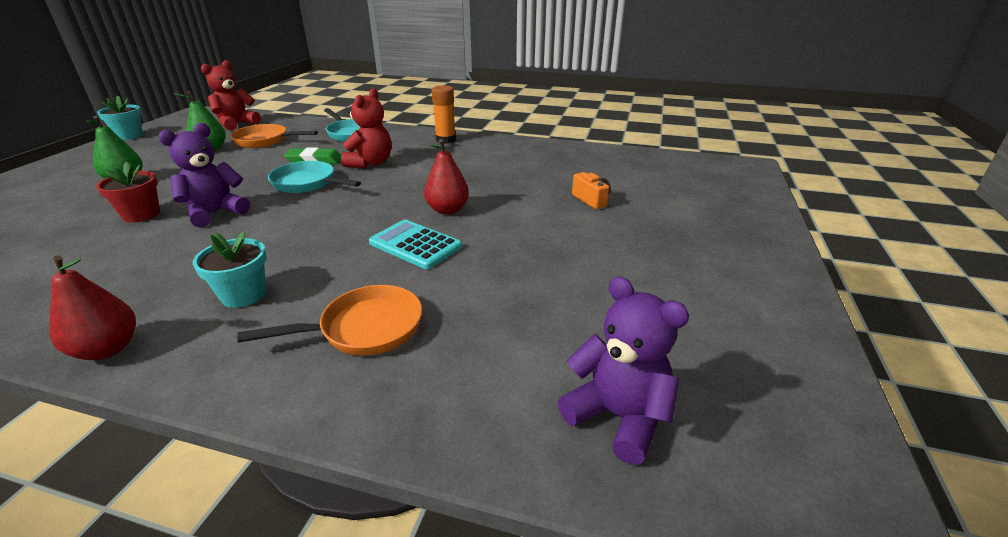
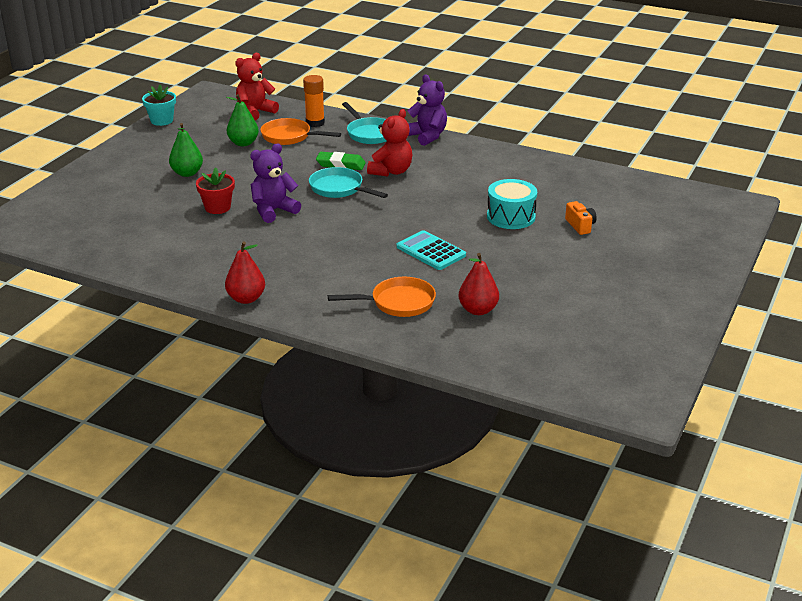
camera: 10 degrees right, 0 degrees up
turquoise flower pot [193,231,267,308] -> none
red pear [424,139,469,215] -> red pear moved to [459,253,499,315]
orange glue stick [432,85,456,144] -> orange glue stick moved to [303,75,325,127]
purple teddy bear [558,277,689,465] -> purple teddy bear moved to [408,74,447,146]
none -> turquoise drum [487,179,537,229]

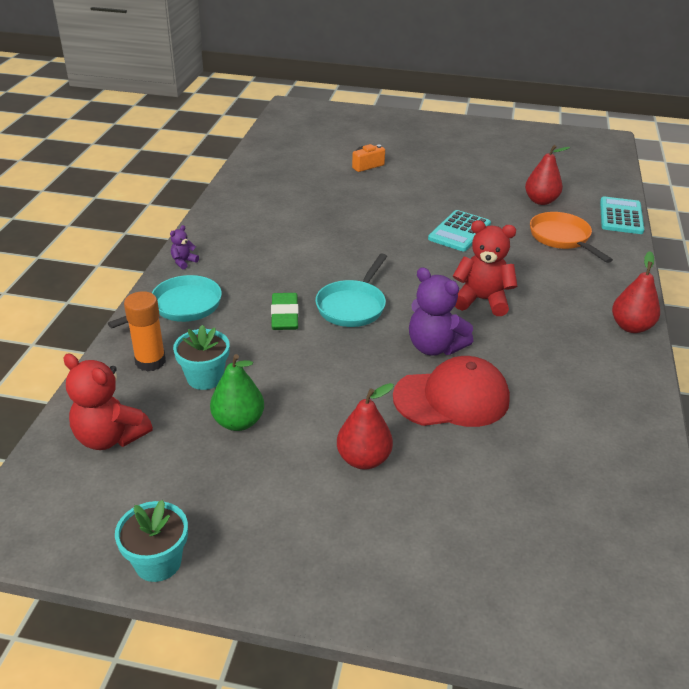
camera: 105 degrees left, 5 degrees up
green pear [169,123,203,177] -> red pear [337,383,394,470]
red flower pot [196,167,235,214] -> red cap [393,356,510,427]
orange pan [260,118,341,145] -> turquoise flower pot [173,325,230,390]
red teddy bear [367,109,412,177] -> red teddy bear moved to [453,220,517,316]
purple teddy bear [408,74,447,146] -> purple teddy bear [170,225,199,270], size x0.47
turquoise drum [487,179,537,229] -> none
none -> turquoise calculator [600,196,644,234]

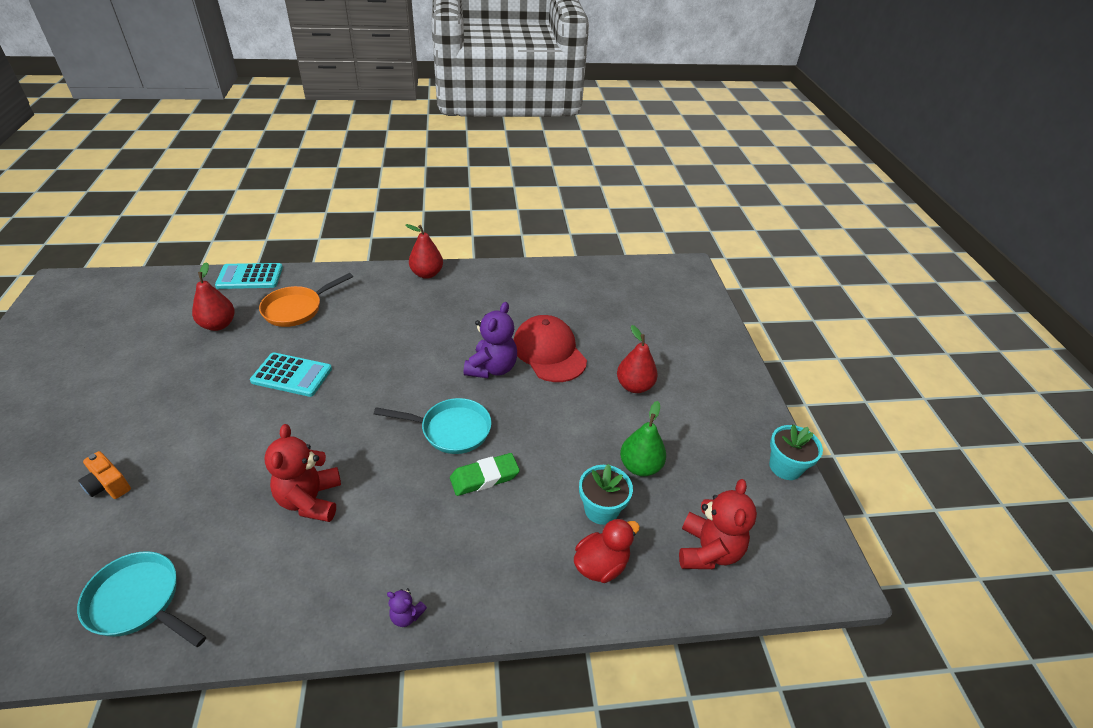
camera: 110 degrees left, 5 degrees up
turquoise pan [108,275,222,328] -> turquoise pan moved to [77,551,206,647]
orange glue stick [124,291,166,372] -> red duck [574,518,640,583]
red teddy bear [453,220,517,316] -> red teddy bear moved to [264,424,341,522]

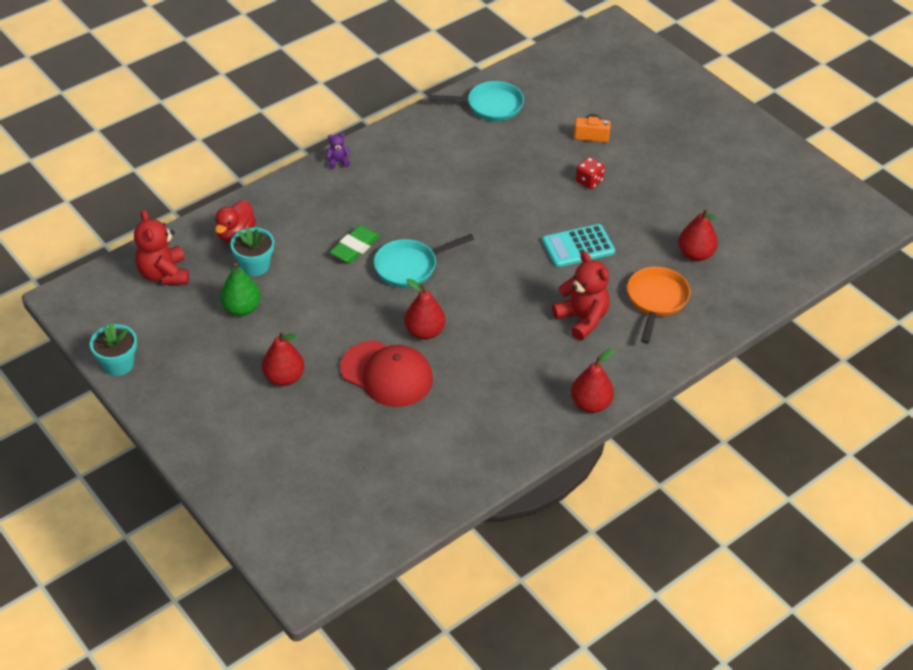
camera: 150 degrees right, 5 degrees up
turquoise calculator [215,263,283,289] -> none
red teddy bear [264,424,341,522] -> red teddy bear moved to [552,251,610,340]
purple teddy bear [464,302,517,378] -> red pear [404,279,445,340]
none -> red dice [576,157,605,190]

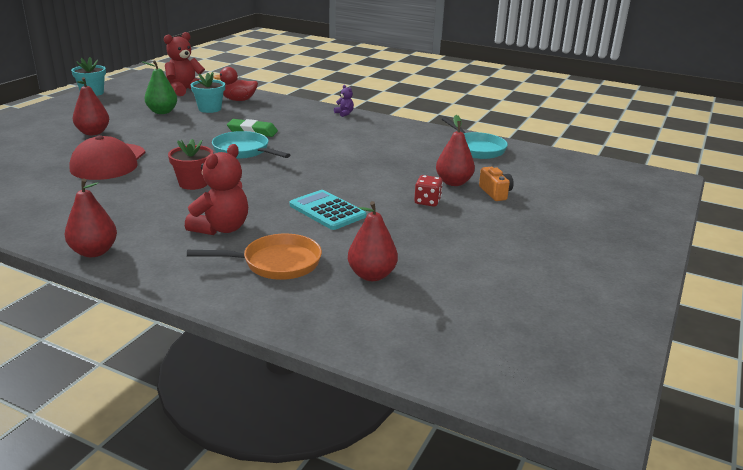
camera: 65 degrees right, 20 degrees down
red pear [404,279,445,340] -> red pear moved to [436,115,475,186]
none -> red flower pot [168,139,213,190]

